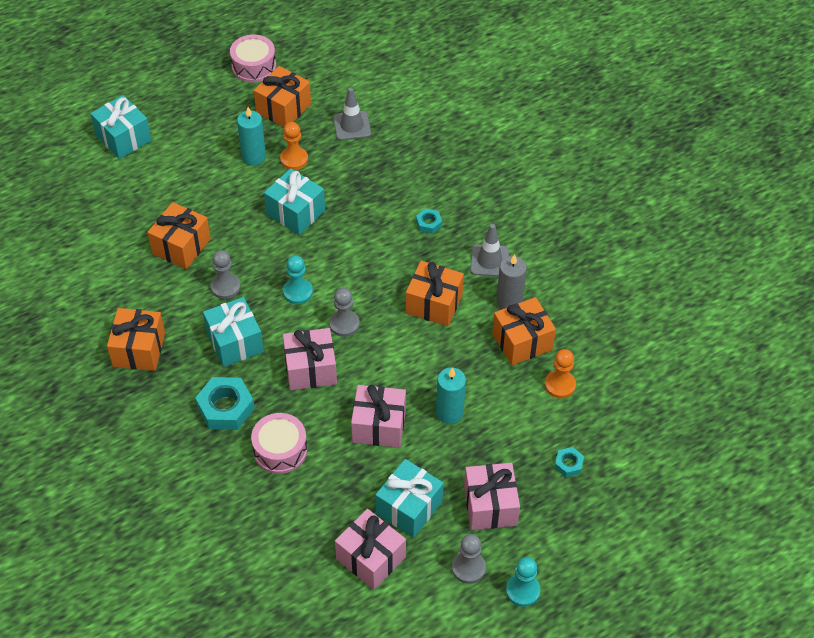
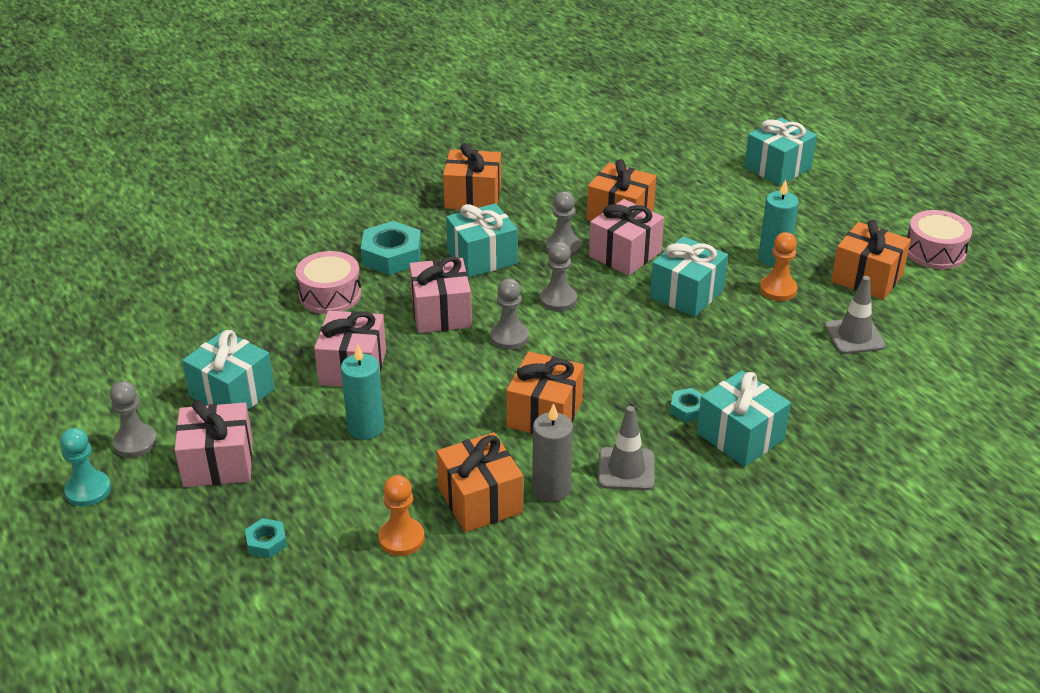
camera: 90 degrees right, 15 degrees down
turquoise pawn [283,255,313,304] -> grey pawn [540,242,577,311]
pink gift [335,509,406,590] -> pink gift moved to [589,199,664,276]
none -> turquoise gift [697,371,791,467]

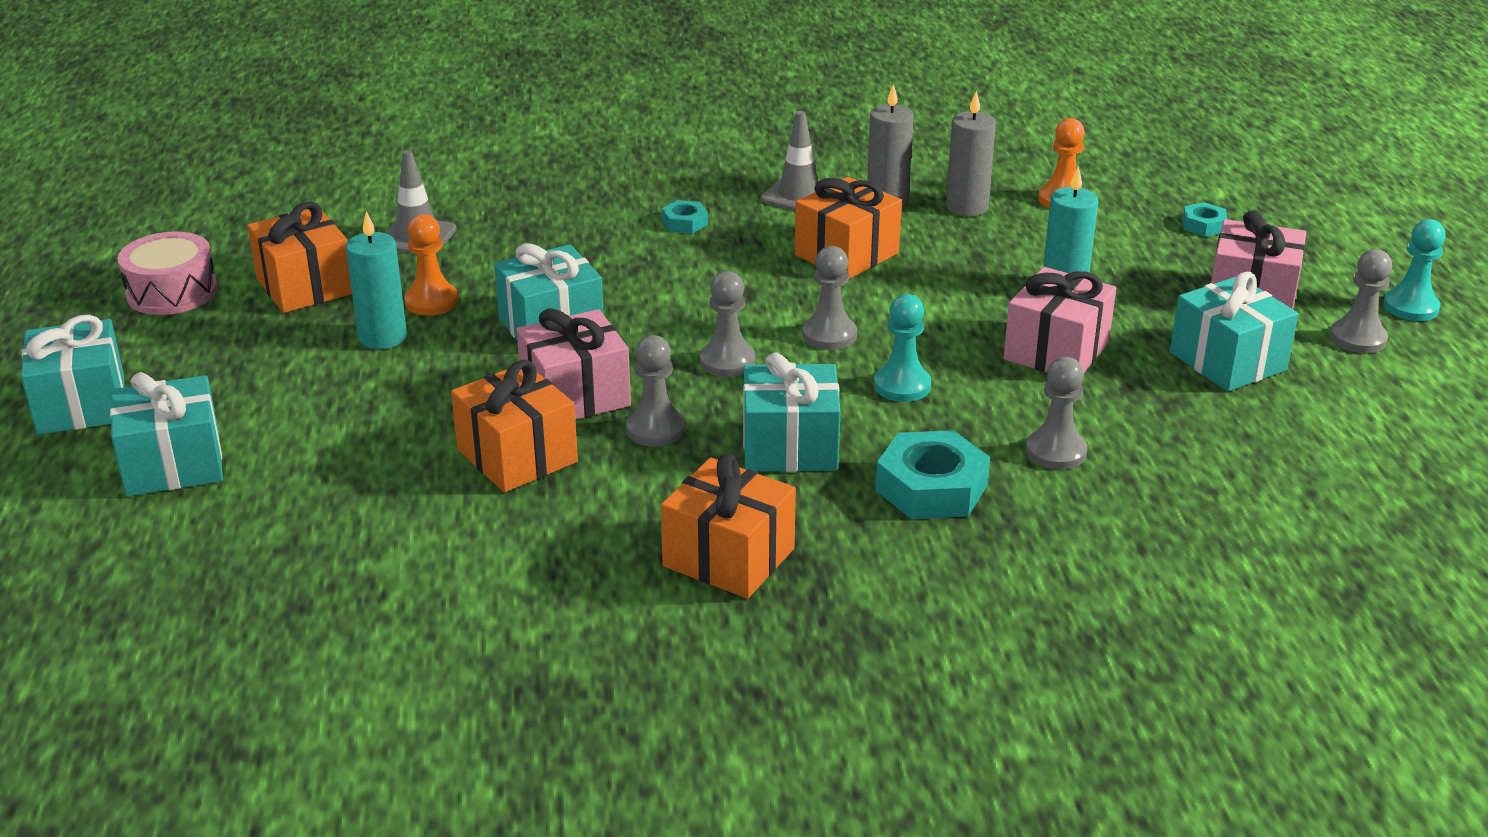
camera: 155 degrees left, 5 degrees down
pink drum [296,251,361,314] -> grey pawn [1026,357,1088,470]
pink gift [409,256,472,333] -> turquoise pawn [874,294,931,402]
orange gift [437,432,523,532] -> grey candle [946,91,996,216]
turquoise gift [697,371,791,467] -> turquoise gift moved to [21,315,124,435]

